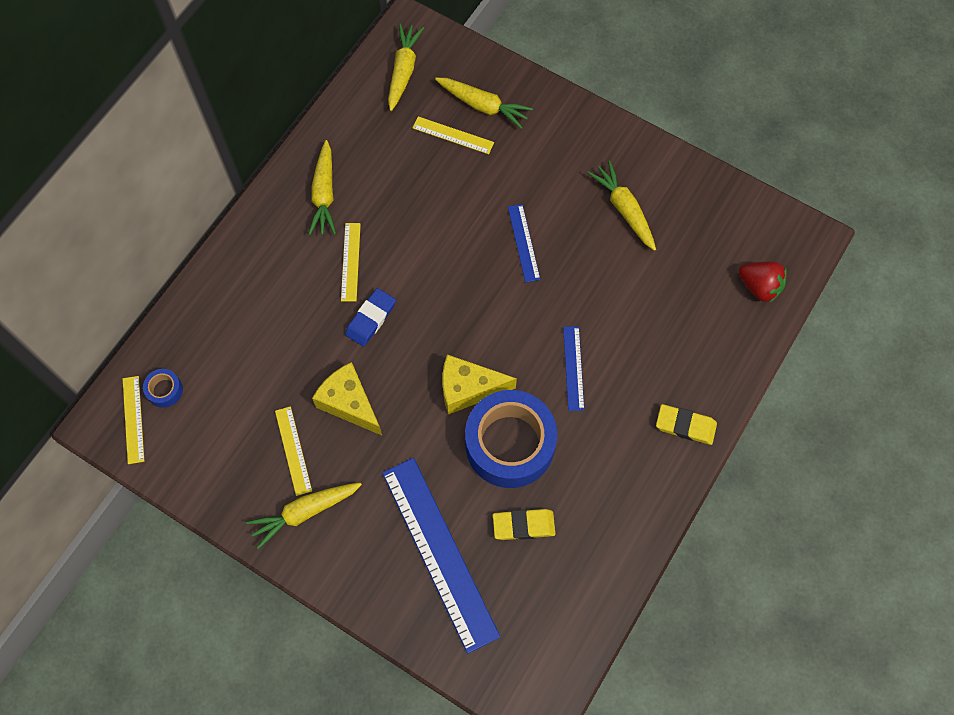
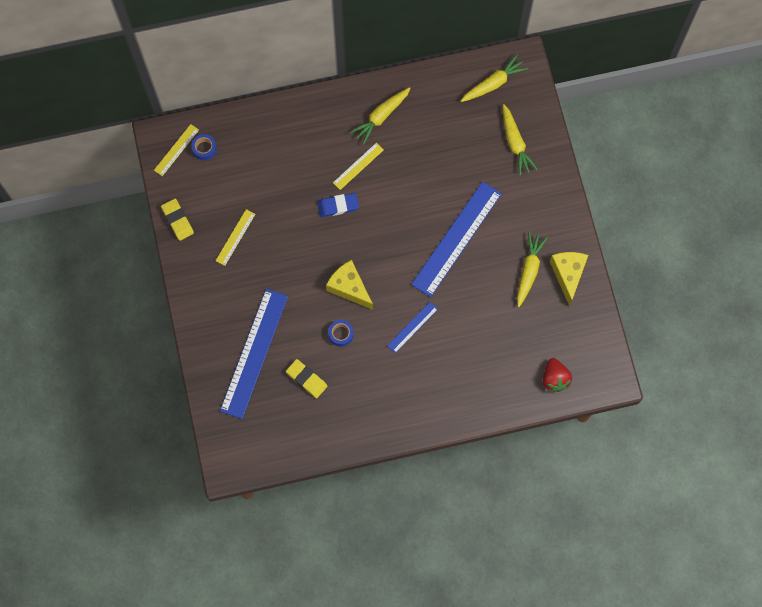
camera: 45 degrees right, 5 degrees up
yellow carrot [246,482,362,549] -> none
yellow cheese [312,362,382,435] -> yellow cheese moved to [549,252,588,306]
yellow ruler [413,116,494,154] -> none
blue tape [465,390,557,488] -> blue tape [328,320,354,347], size x0.41
blue ruler [508,204,540,282] -> blue ruler [411,181,502,297], size x2.11
yellow eraser [656,404,717,445] -> yellow eraser moved to [161,199,194,241]

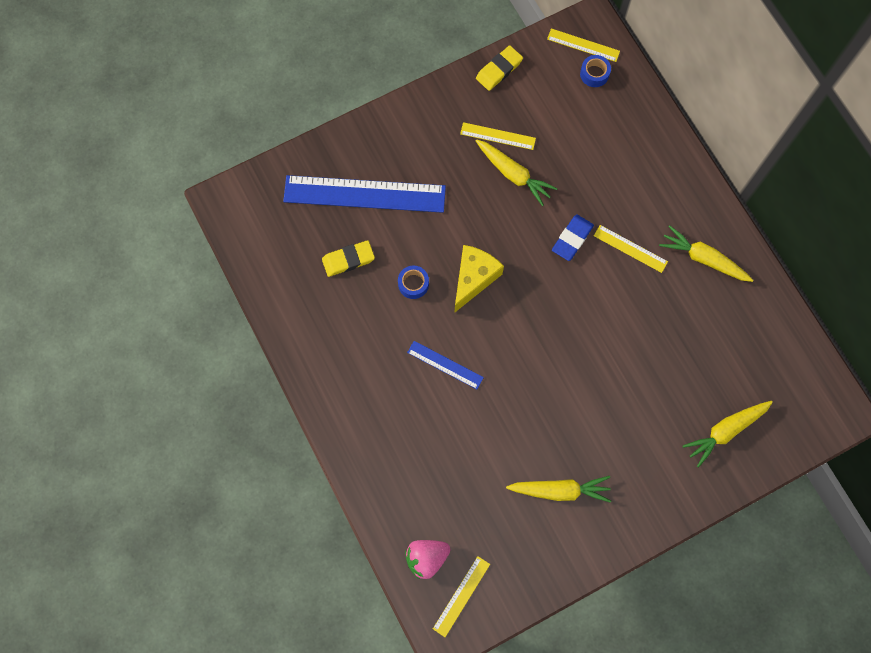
camera: 75 degrees right, 0 degrees up
yellow eraser [286,359,327,398] -> yellow eraser turned 45 degrees clockwise [322,240,375,277]
blue eraser [317,193,359,217] -> blue eraser turned 60 degrees clockwise [552,215,594,261]
blue ruler [411,181,502,297] -> none
yellow carrot [461,54,528,102] -> yellow carrot moved to [476,139,558,206]
red strawberry [543,358,572,392] -> pink strawberry [405,540,450,579]
yellow cheese [549,252,588,306] -> none
none -> yellow ruler [433,556,490,637]

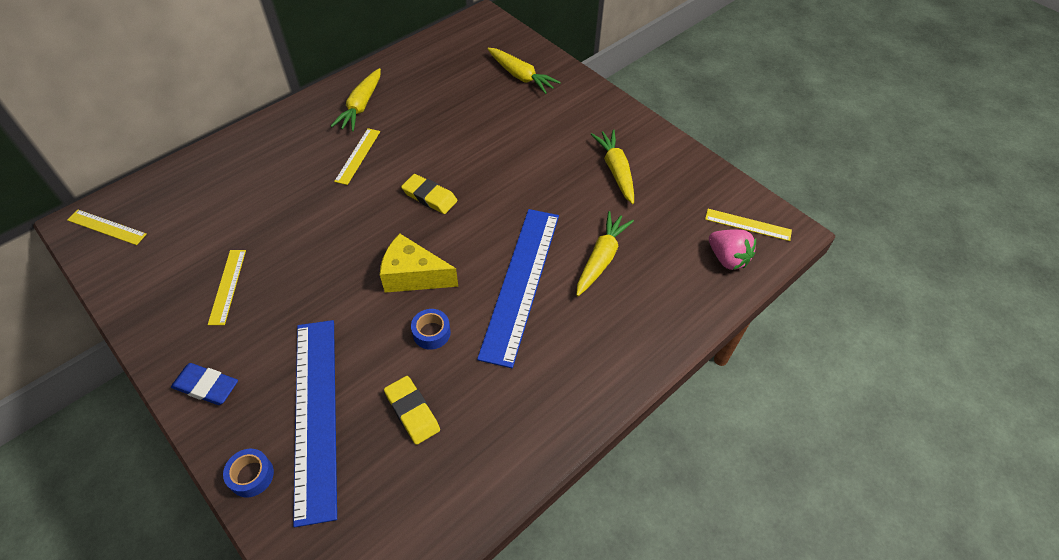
camera: 105 degrees left, 20 degrees down
blue ruler [407,341,484,389] -> blue ruler [477,209,559,368], size x2.11
yellow eraser [476,45,523,91] -> yellow eraser moved to [401,174,457,214]
yellow carrot [476,139,558,206] -> yellow carrot moved to [576,211,634,296]
yellow ruler [547,28,620,62] -> yellow ruler turned 75 degrees counterclockwise [67,210,147,245]
blue eraser [552,215,594,261] -> blue eraser moved to [171,363,238,405]
blue tape [580,55,611,87] -> blue tape moved to [223,449,274,497]

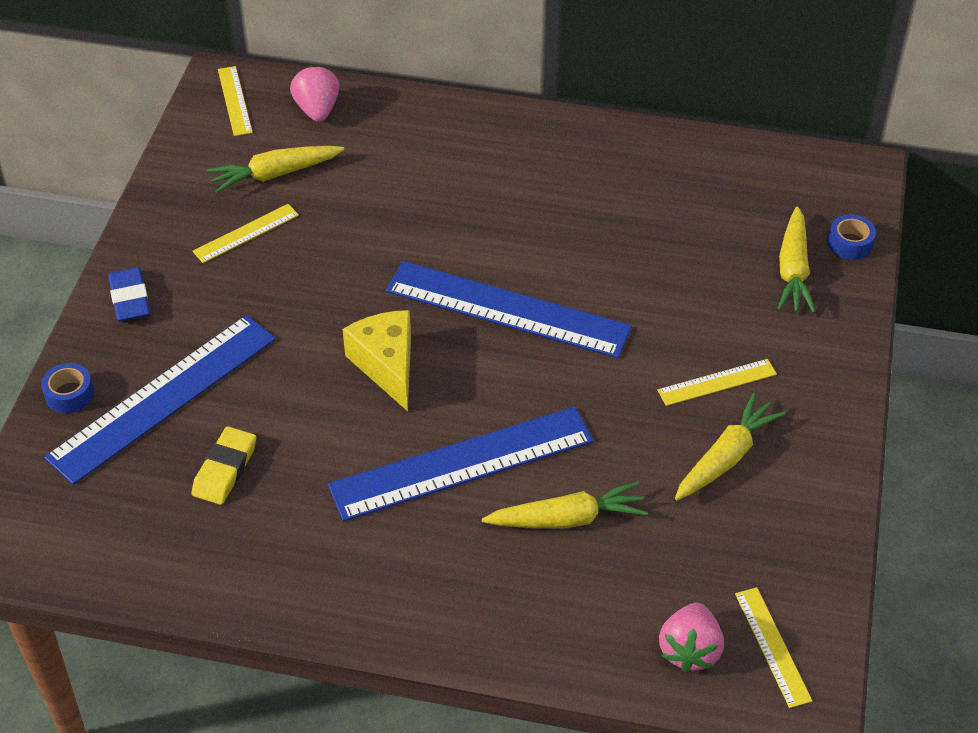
camera: 55 degrees right, 5 degrees down
yellow carrot [331,68,381,131] -> yellow carrot moved to [207,146,345,193]
yellow ruler [334,128,380,185] -> yellow ruler moved to [657,359,777,406]
yellow eraser [401,174,457,214] -> blue ruler [386,261,632,358]
blue tape [411,309,451,350] -> blue tape moved to [828,214,876,260]
none -> pink strawberry [290,65,339,122]

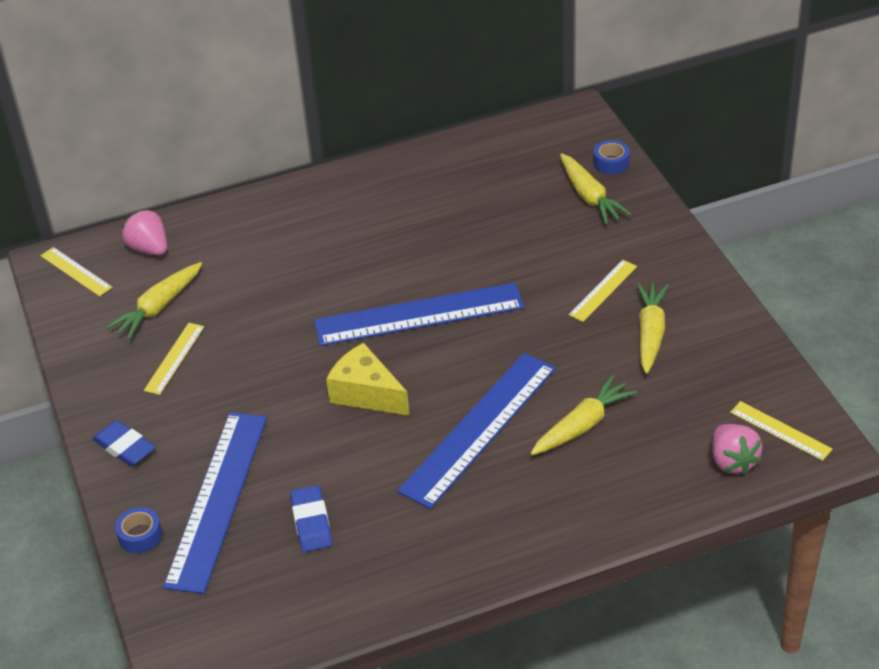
camera: 30 degrees left, 5 degrees down
yellow eraser [192,426,256,505] -> blue eraser [290,485,332,552]

